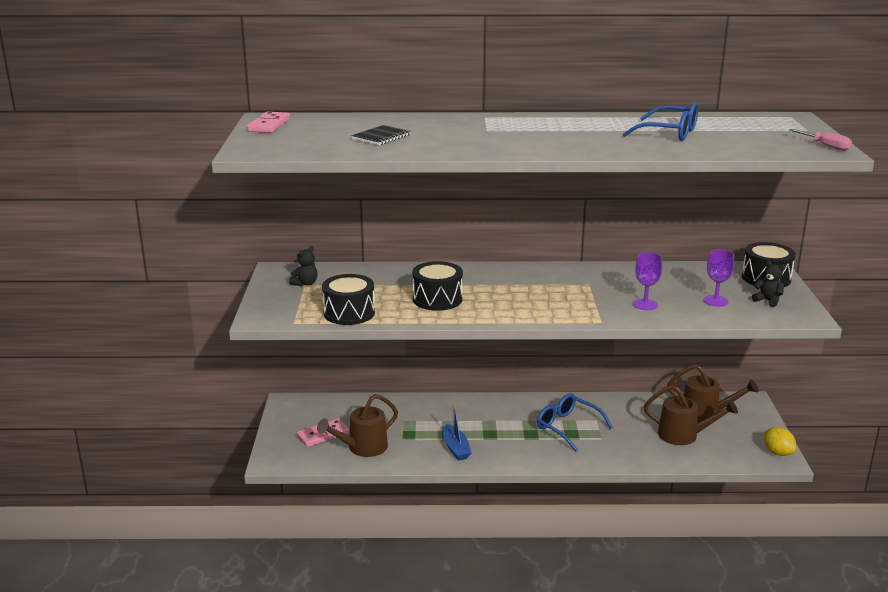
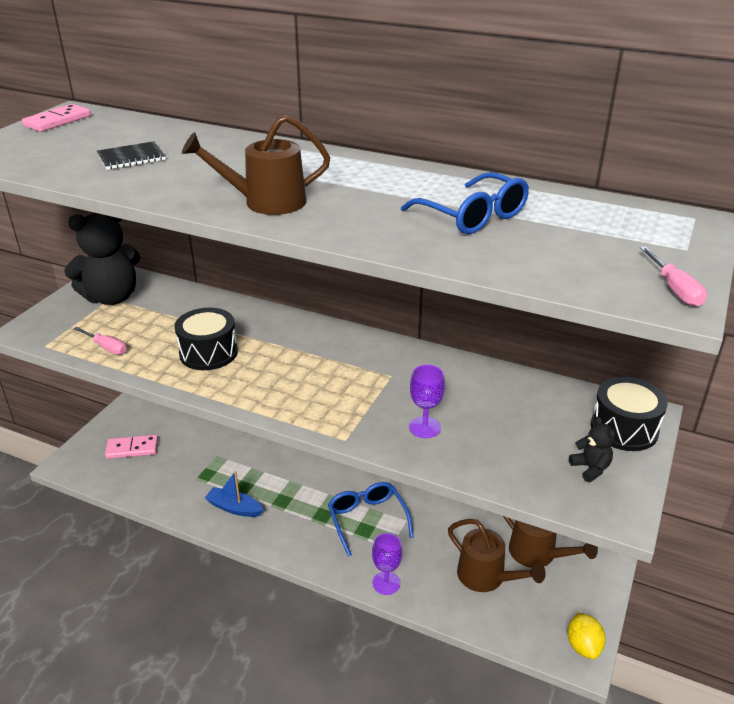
camera: 25 degrees right, 10 degrees up
black teddy bear [289,246,318,286] -> black teddy bear [64,213,140,305], size x2.32
brown watering can [317,394,398,457] -> brown watering can moved to [182,114,330,215]
black drum [322,274,375,325] -> pink screwdriver [73,327,127,355]
blue boat [443,404,472,461] -> blue boat turned 105 degrees clockwise [205,471,264,517]
purple goblet [703,249,734,307] -> purple goblet moved to [372,533,402,595]

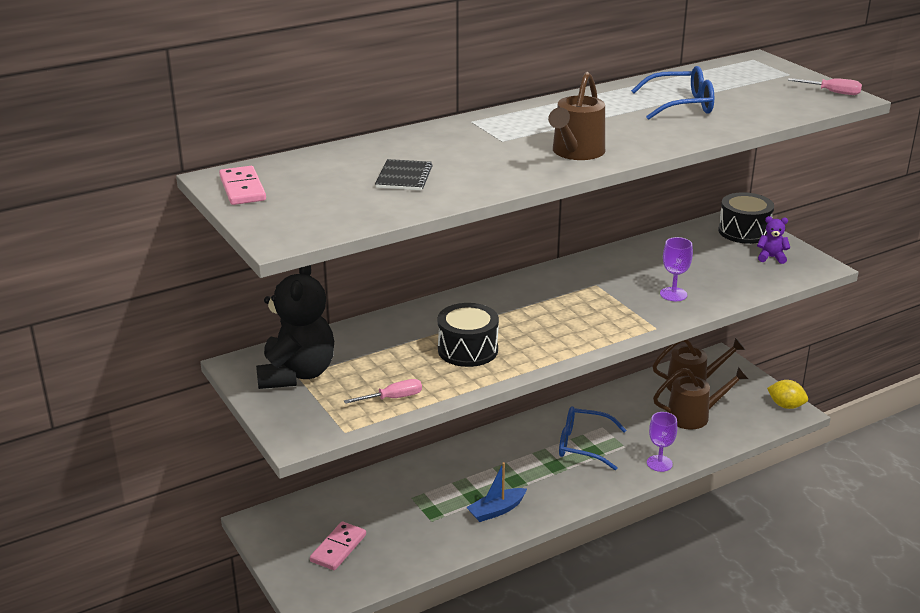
camera: 55 degrees left, 5 degrees down
black teddy bear [569,417,615,482] -> purple teddy bear [757,216,790,264]

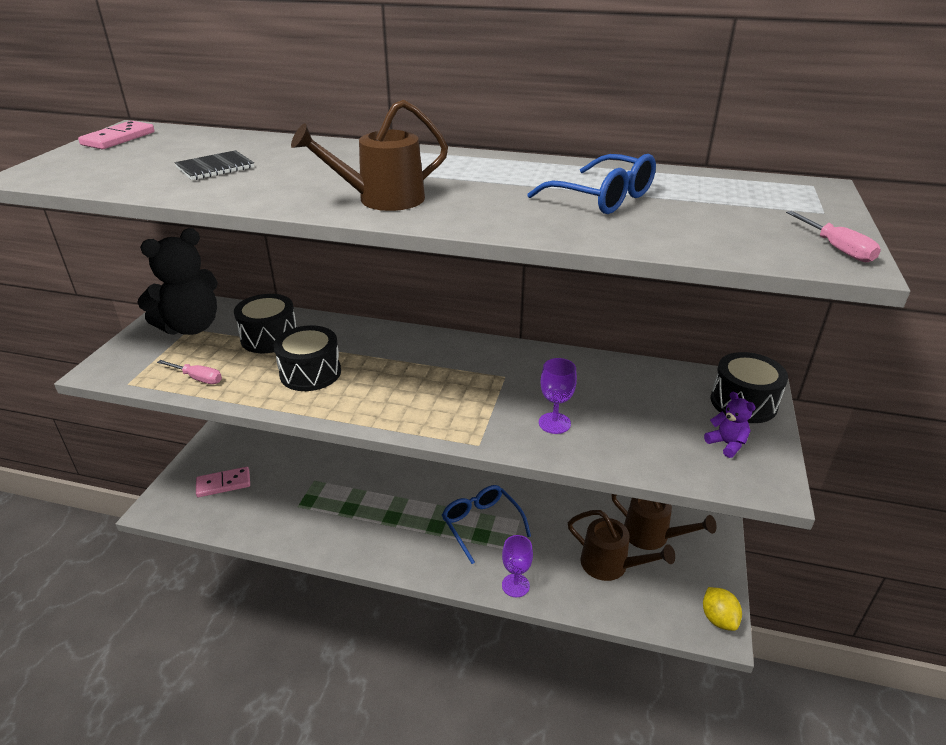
camera: 45 degrees right, 5 degrees up
blue boat [466,462,527,522] -> none
none -> black drum [234,294,296,353]

